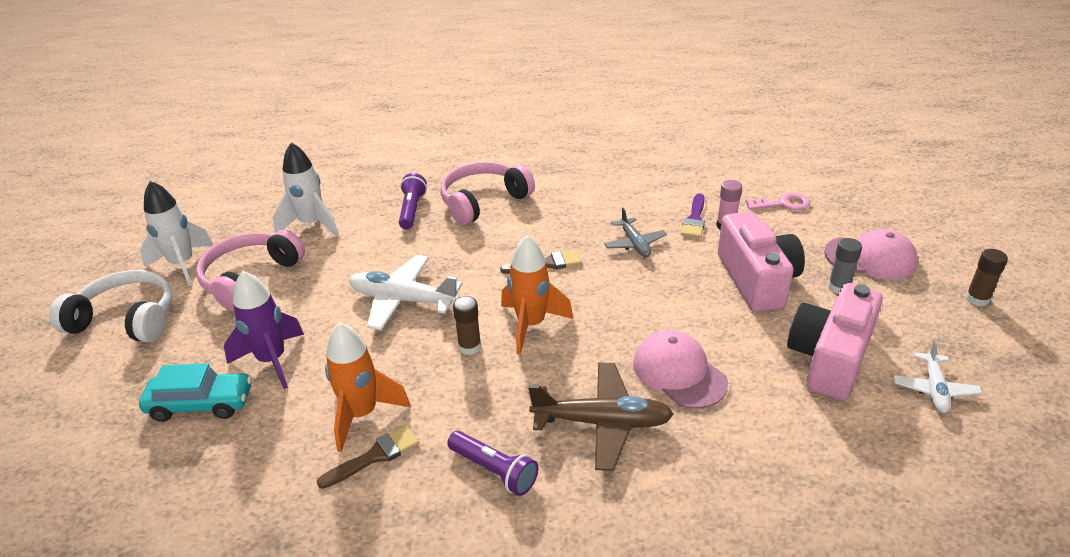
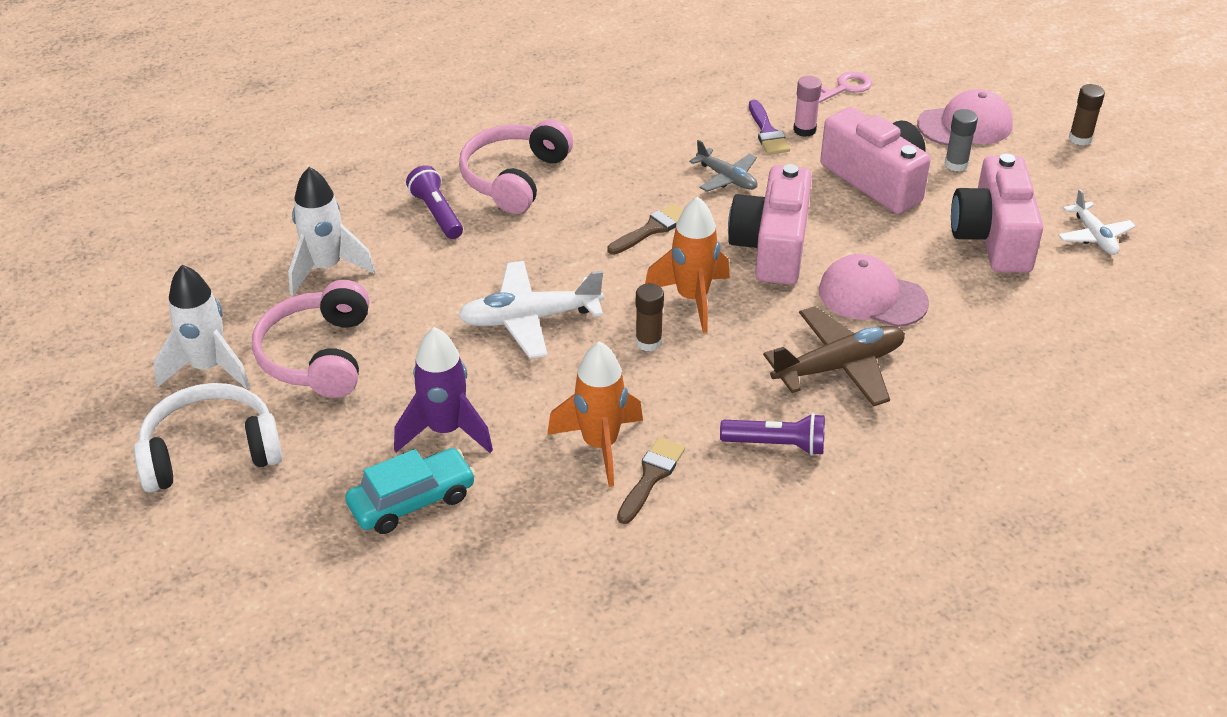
camera: 30 degrees left, 5 degrees up
none -> pink camera [728,164,812,285]

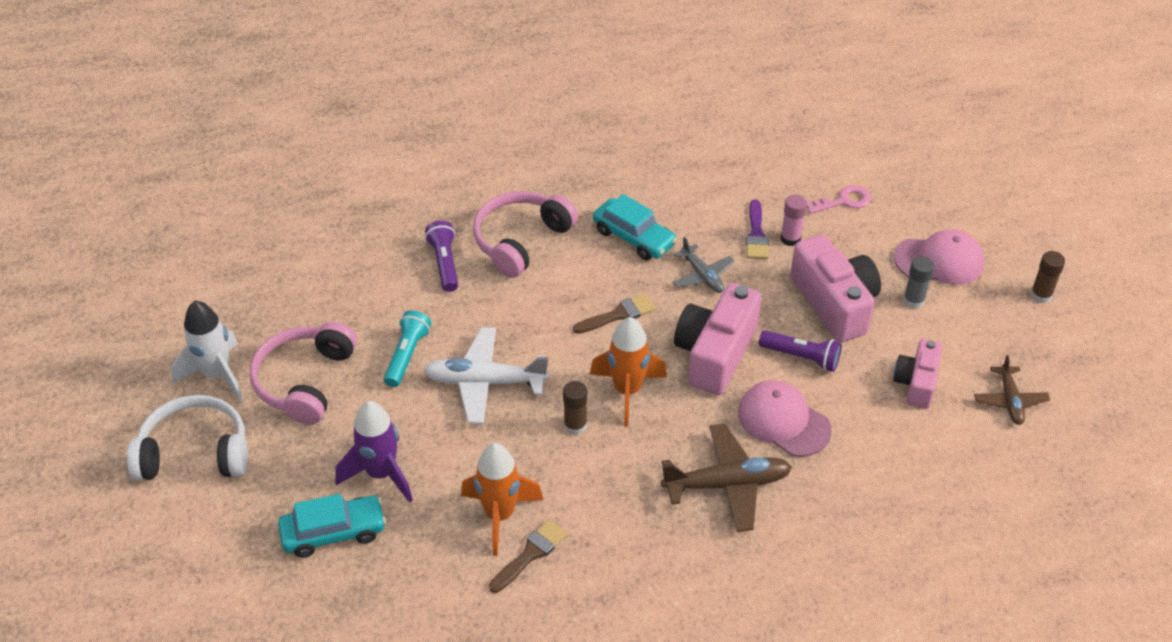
camera: 15 degrees right, 5 degrees up
white rocket [288,167,375,296] -> none
purple flashlight [720,413,825,455] -> purple flashlight moved to [759,330,842,372]
pink camera [951,154,1043,273] -> pink camera [893,339,942,409], size x0.60
white plane [1058,189,1135,255] -> brown plane [974,355,1050,425]
none -> turquoise flashlight [384,310,431,387]
none -> turquoise car [593,194,677,260]

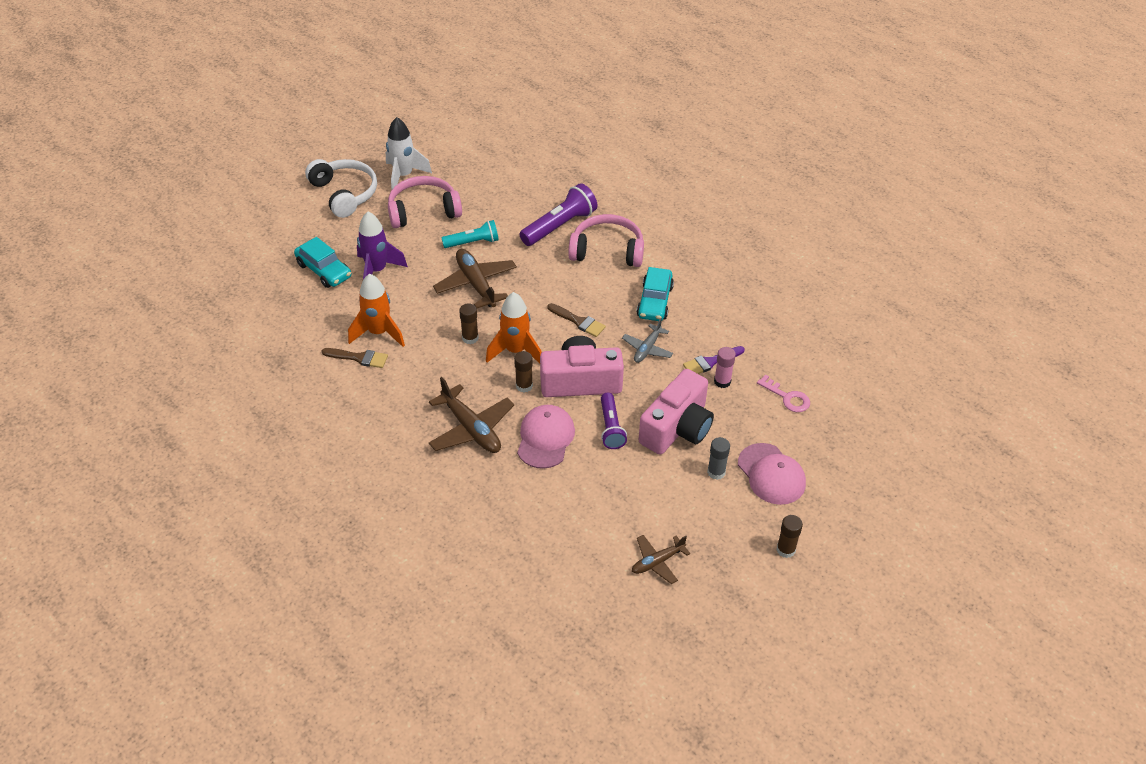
camera: 60 degrees right, 0 degrees up
white plane [424,327,549,424] -> brown plane [433,249,517,308]
purple flashlight [425,221,458,292] -> purple flashlight [519,183,597,246], size x1.53
pink camera [893,339,942,409] -> none
none -> brown glue stick [514,351,533,392]

